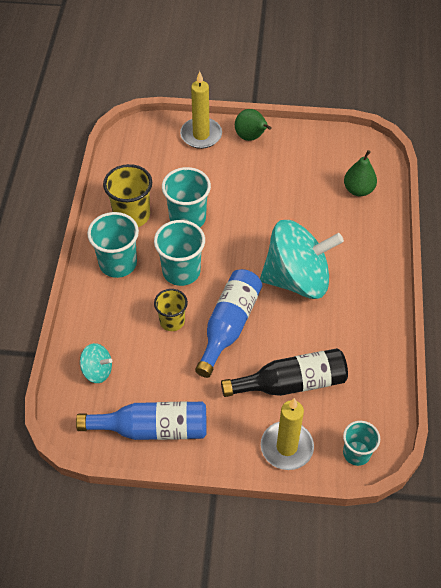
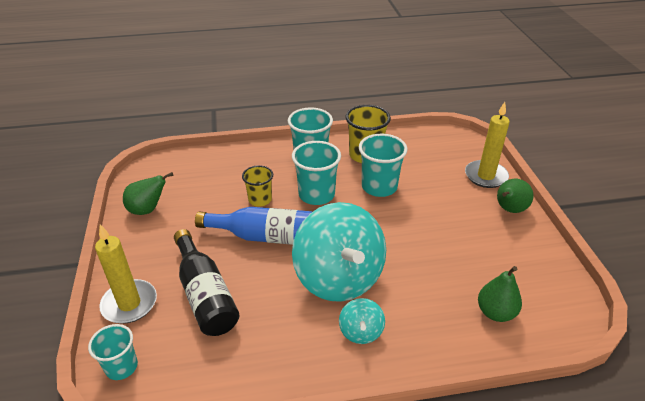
camera: 75 degrees right, 15 degrees down
blue bottle [76,401,207,440] -> green pear [123,172,173,215]
turquoise spinning top [80,343,112,383] -> turquoise spinning top moved to [339,298,385,344]

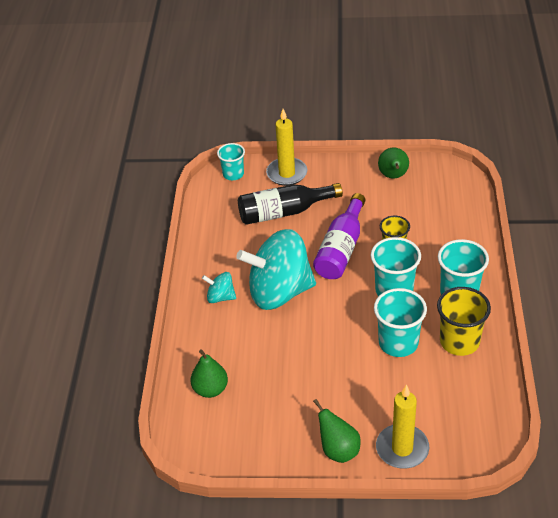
camera: 105 degrees right, 5 degrees up
blue bottle [195,207,312,245] -> purple bottle [313,193,365,279]

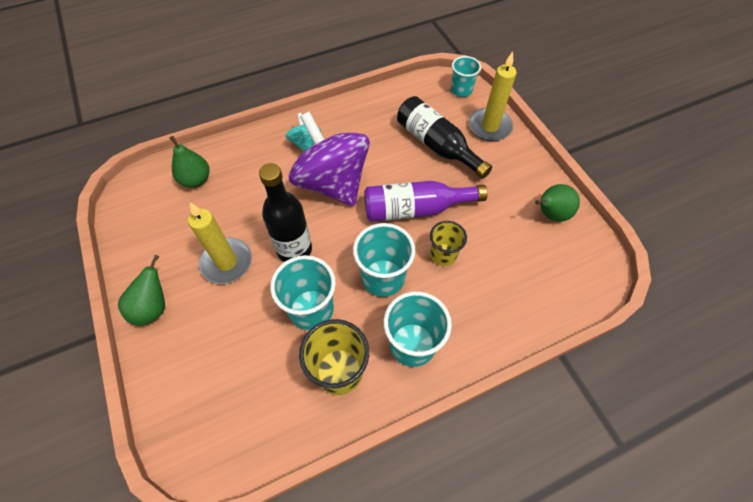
camera: 60 degrees right, 15 degrees up
turquoise spinning top [236,229,316,310] -> purple spinning top [289,111,370,206]
yellow candle [376,384,429,469] -> yellow candle moved to [188,202,252,284]
none -> black bottle [259,163,312,262]

